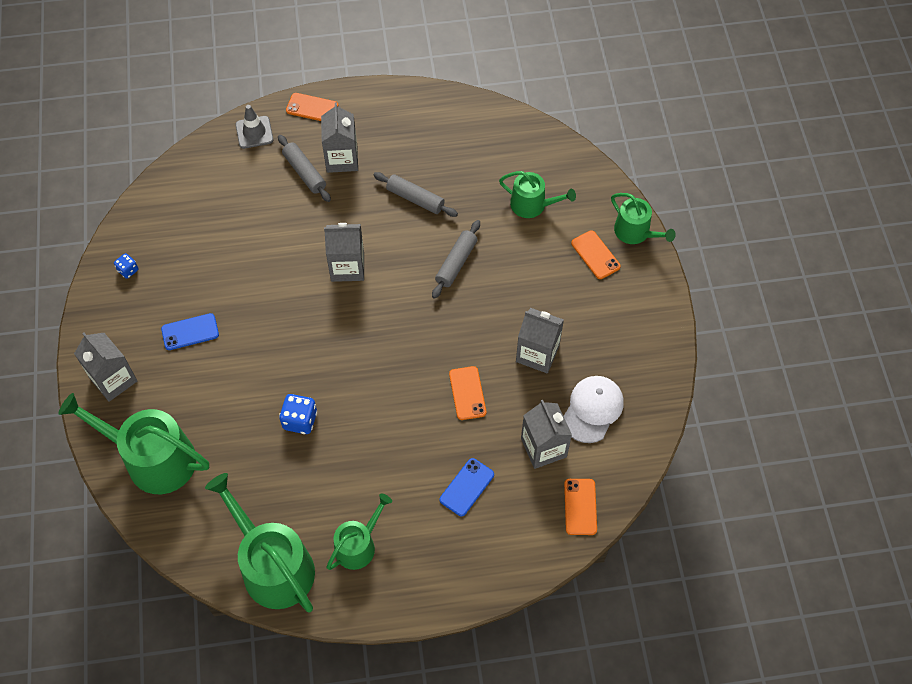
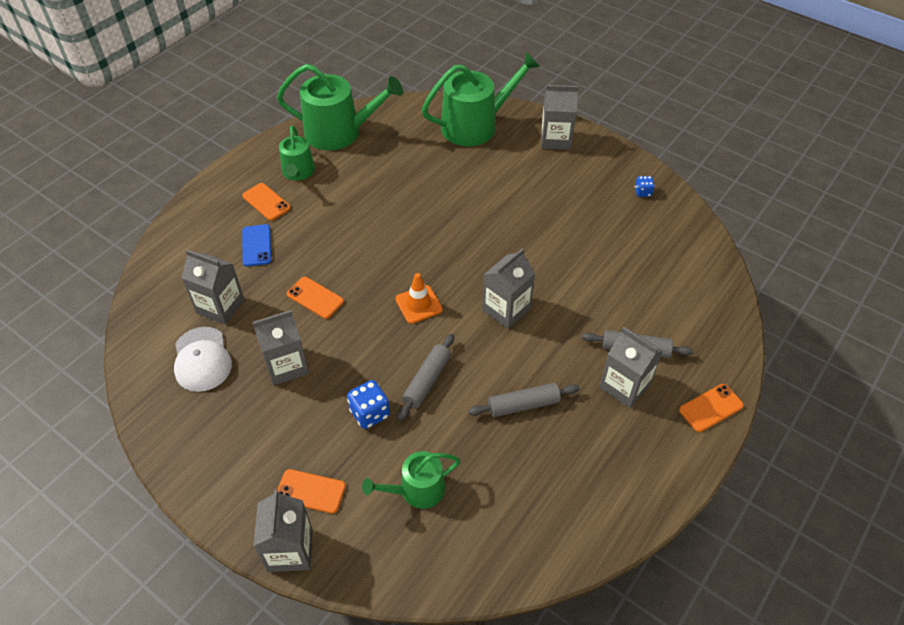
camera: 135 degrees right, 10 degrees down
blue phone [161,313,219,350] -> none
grey traffic cone [235,105,274,149] -> none
blue dice [279,394,317,434] -> blue dice moved to [347,380,390,429]
grey rolling pin [432,220,480,299] -> grey rolling pin turned 45 degrees clockwise [398,334,454,421]
orange phone [564,479,597,535] -> orange phone moved to [242,183,291,221]
green watering can [611,193,676,244] -> grey carton [254,490,313,572]
none -> orange traffic cone [395,273,443,324]

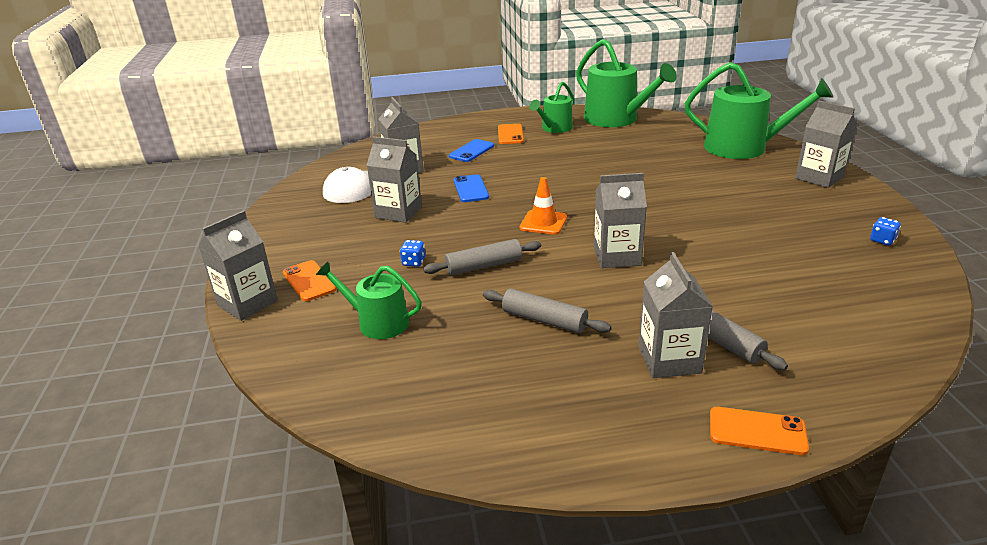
camera: 45 degrees right, 20 degrees down
orange phone [287,277,344,319] -> blue phone [454,174,489,202]
blue dice [347,380,390,429] -> blue dice [400,240,425,267], size x0.60

